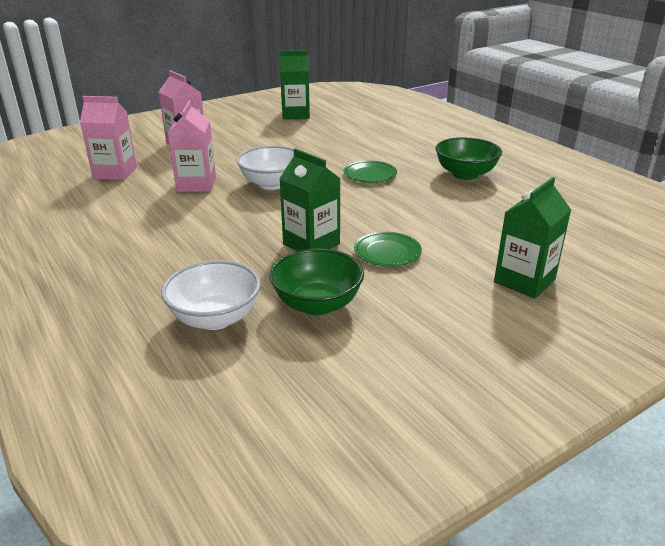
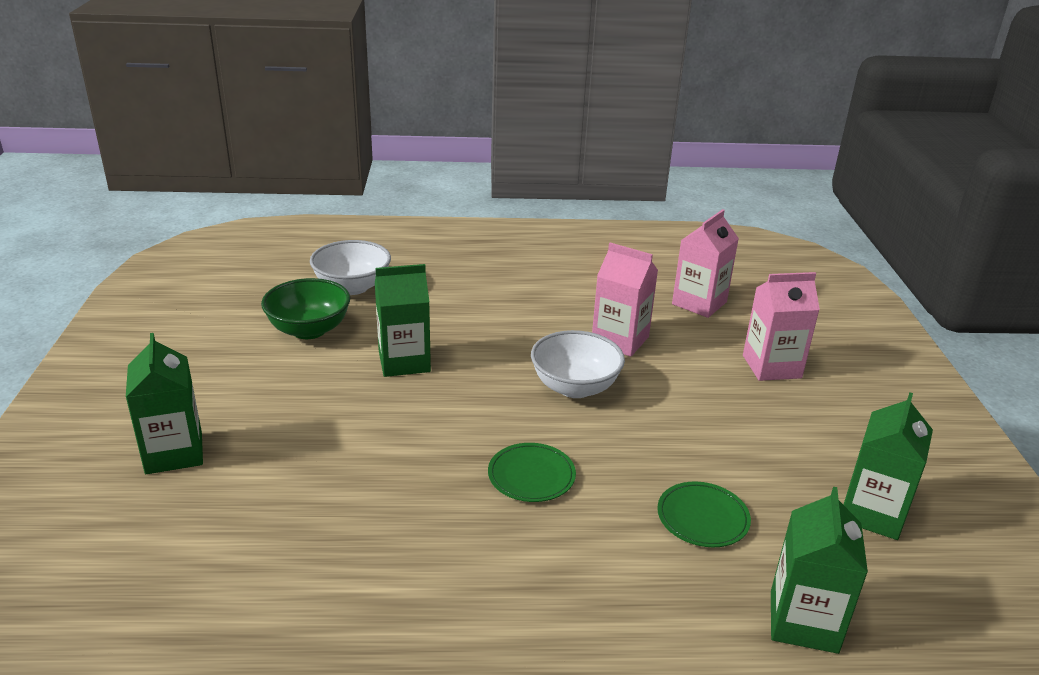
camera: 120 degrees right, 0 degrees up
green plate [354,232,422,267] -> green plate moved to [657,482,751,547]
green bowl [436,137,502,180] -> none
none -> green carton [771,487,868,654]

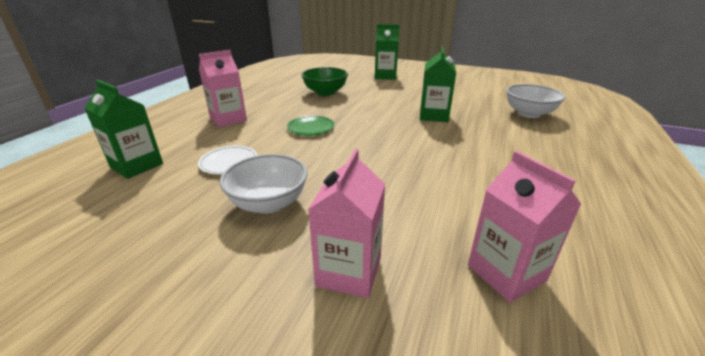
camera: 115 degrees right, 0 degrees up
green bowl [261,278,350,339] -> green bowl moved to [301,67,348,96]
white bowl [531,330,625,398] -> white bowl moved to [220,154,308,214]
pink carton [592,242,658,357] -> pink carton moved to [199,50,247,127]
green plate [657,482,751,547] -> white plate [198,146,257,175]
green carton [843,392,933,540] -> none

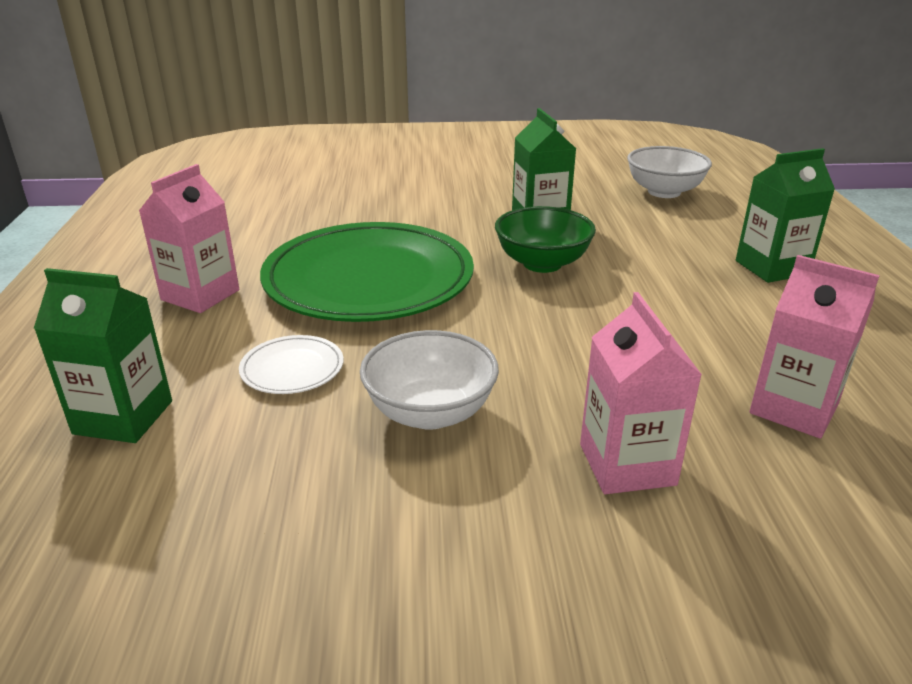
camera: 25 degrees left, 0 degrees up
green plate [287,115,335,136] -> green plate [260,222,474,322], size x2.48
green bowl [301,67,348,96] -> green bowl moved to [495,206,596,273]
green carton [375,24,400,80] -> green carton moved to [736,148,835,283]

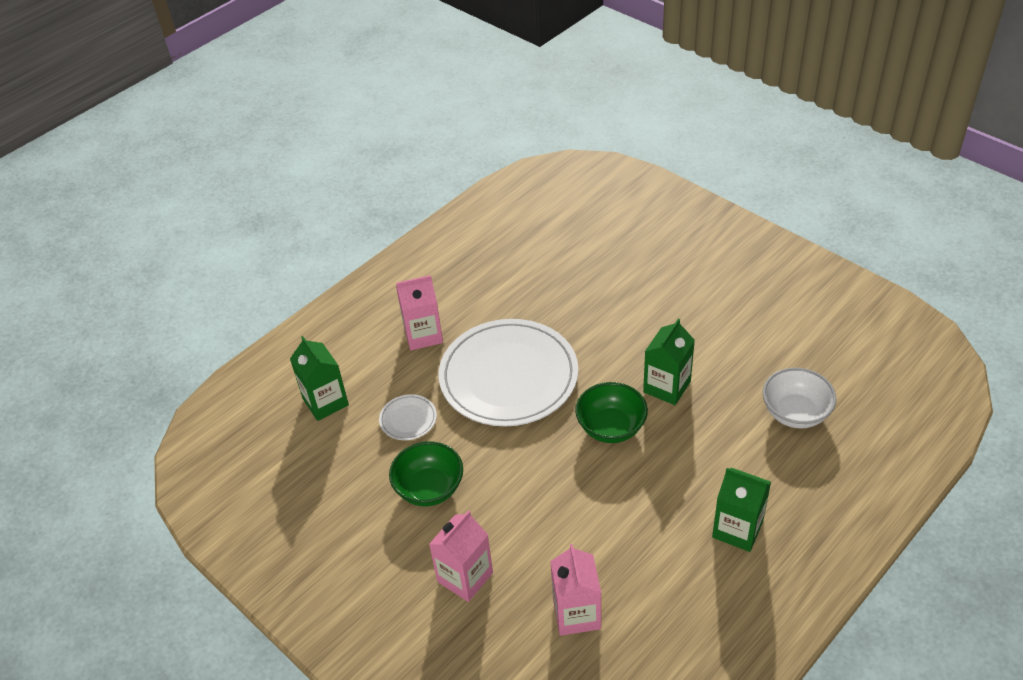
camera: 50 degrees right, 15 degrees up
green plate [260,222,474,322] -> white plate [439,319,578,426]
white bowl [360,330,499,430] -> green bowl [389,441,463,506]

